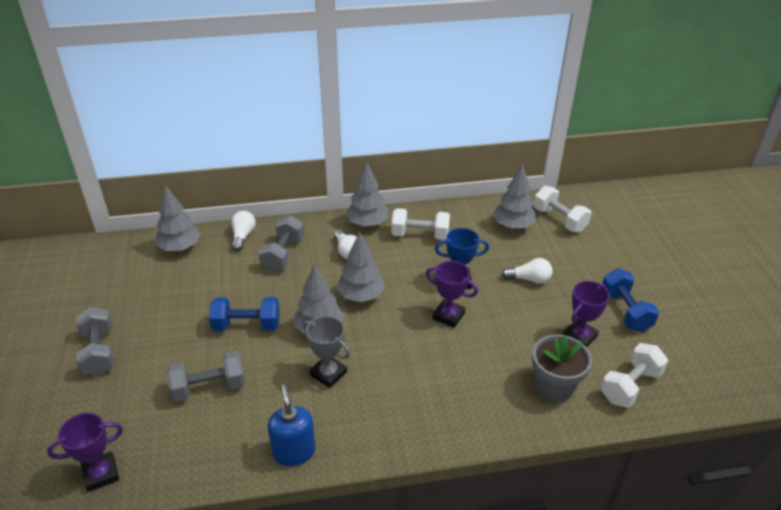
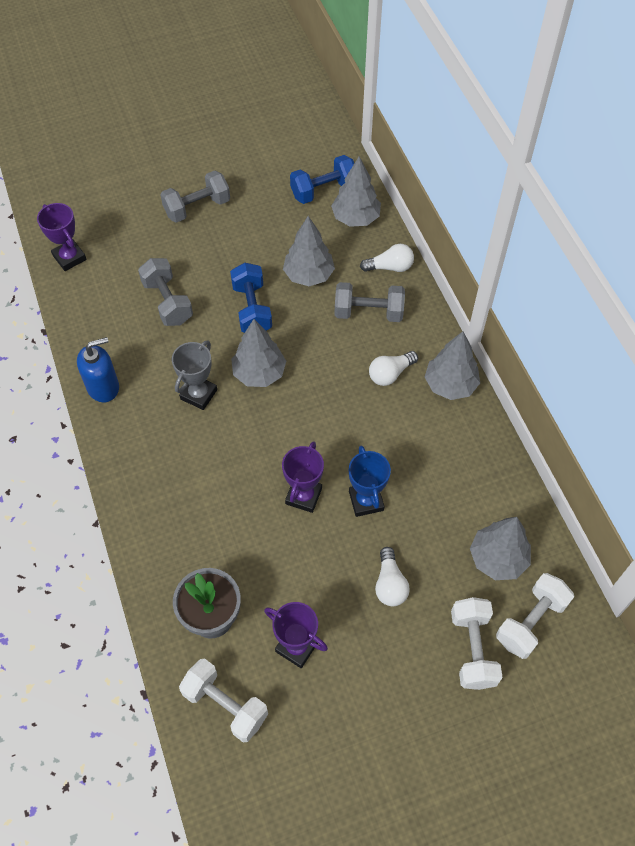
camera: 80 degrees right, 20 degrees up
grey tree [337,232,385,302] -> grey tree moved to [283,216,335,286]
white dumbbell [391,208,450,240] -> white dumbbell moved to [451,597,502,690]
blue dumbbell [602,268,659,332] -> blue dumbbell moved to [290,155,354,204]

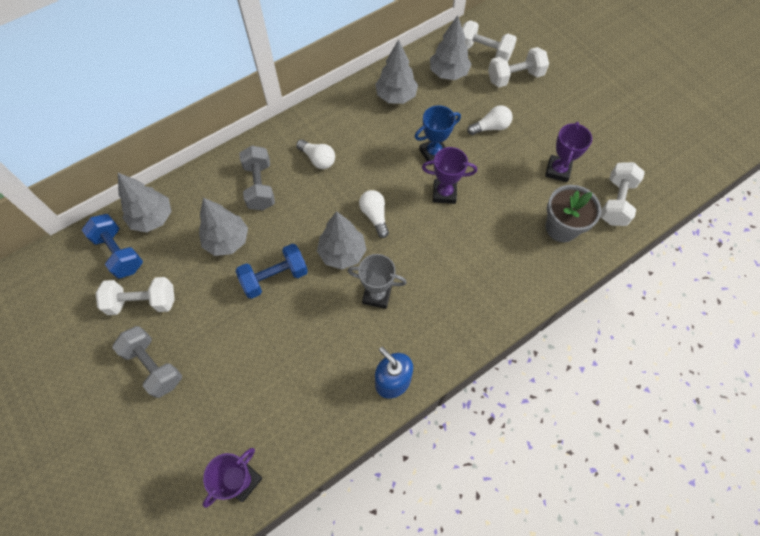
camera: 105 degrees left, 5 degrees up
grey dumbbell [138,258,193,326] -> none
white light bulb [360,244,414,272] -> white light bulb moved to [359,190,389,238]
grey tree [425,331,480,400] -> grey tree moved to [375,39,418,104]
none -> white dumbbell [96,277,175,315]

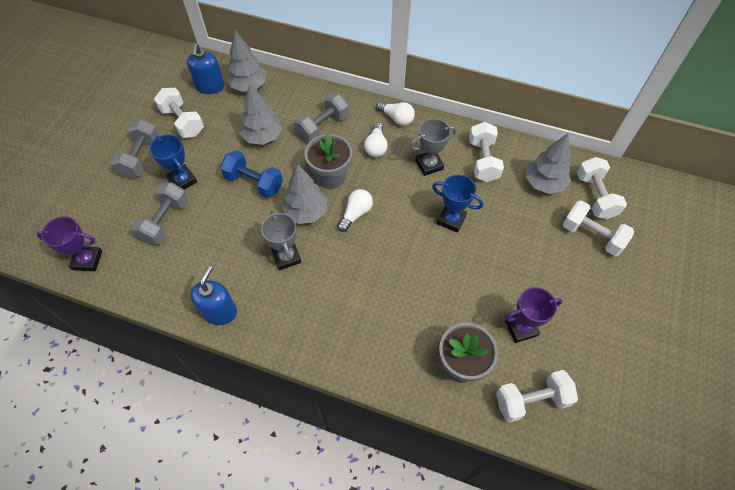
camera: 55 degrees right, 5 degrees down
blue dumbbell [82,214,143,279] -> blue soap dispenser [187,44,224,94]
grey tree [375,39,418,104] -> white dumbbell [469,122,504,182]
purple trophy [422,147,477,204] -> none
white light bulb [467,105,512,135] -> white light bulb moved to [376,101,415,126]
none -> grey dumbbell [131,182,188,245]
none -> blue trophy [150,134,197,190]
none -> grey flower pot [304,133,352,189]
none -> grey trophy [410,118,457,176]

